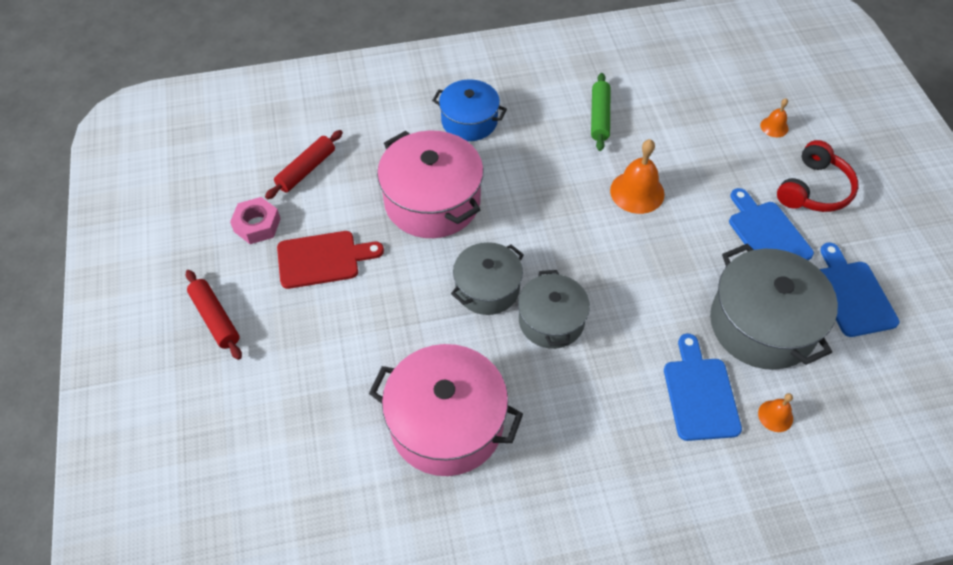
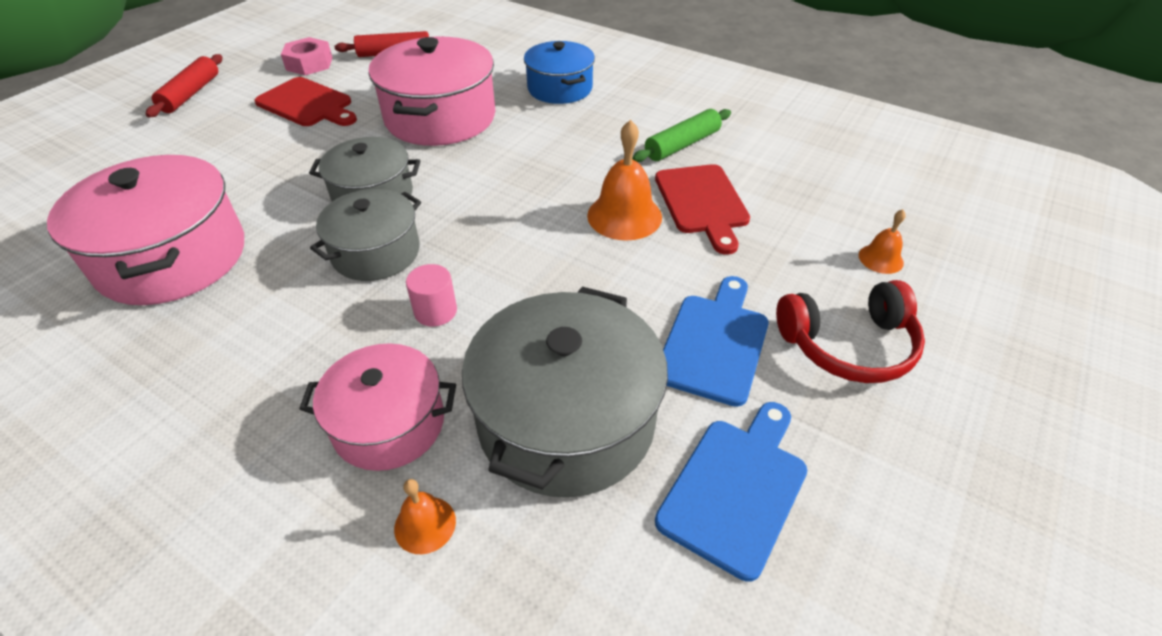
camera: 45 degrees right, 10 degrees down
blue cutting board [664,334,742,441] -> pink pot [299,343,456,471]
none -> pink cylinder [406,264,457,326]
none -> red cutting board [655,164,750,255]

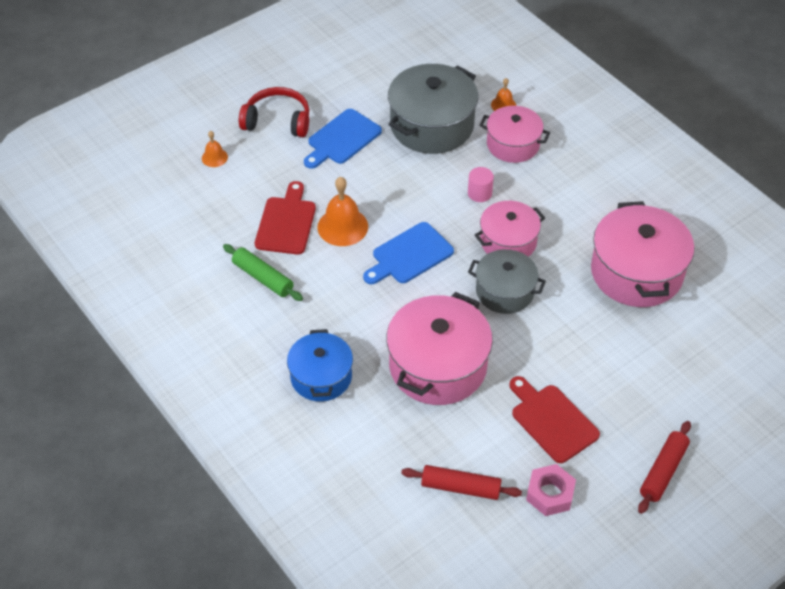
camera: 160 degrees left, 5 degrees up
grey pot [310,189,421,281] -> pink pot [475,201,545,257]
green rolling pin [632,109,731,162] -> green rolling pin turned 60 degrees clockwise [223,244,303,301]
blue cutting board [655,402,807,582] -> blue cutting board moved to [363,222,454,284]

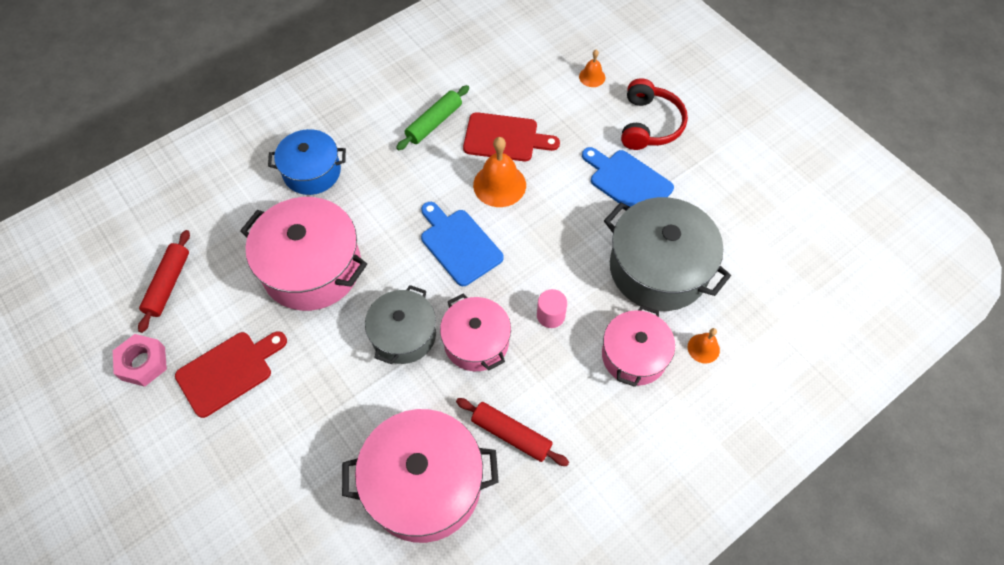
camera: 90 degrees right, 10 degrees up
red rolling pin [638,421,691,514] -> red rolling pin moved to [456,398,569,466]

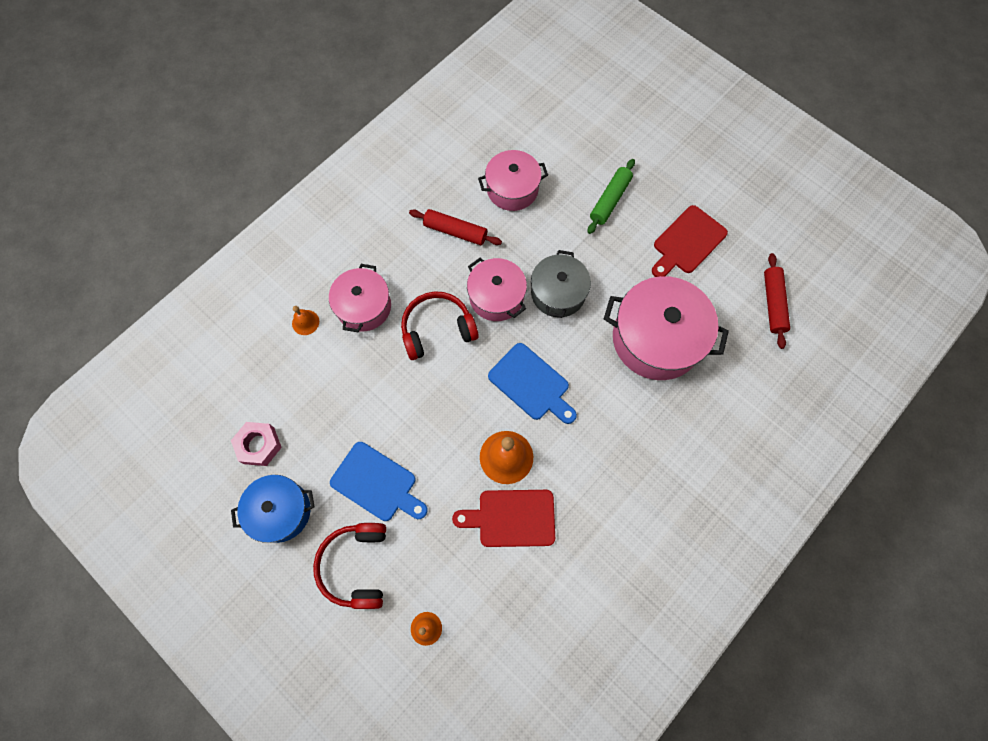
camera: 170 degrees right, 10 degrees up
pink nut [113,334,167,387] -> pink nut moved to [231,422,282,466]
blue pot [268,129,346,195] -> blue pot moved to [231,475,315,543]
pink pot [342,409,499,543] -> pink pot [478,150,548,211], size x0.63
green rolling pin [396,85,469,150] -> green rolling pin moved to [588,159,635,234]
pink cylinder [537,289,567,328] -> red headphones [401,291,479,360]
grey pot [604,197,731,311] -> none

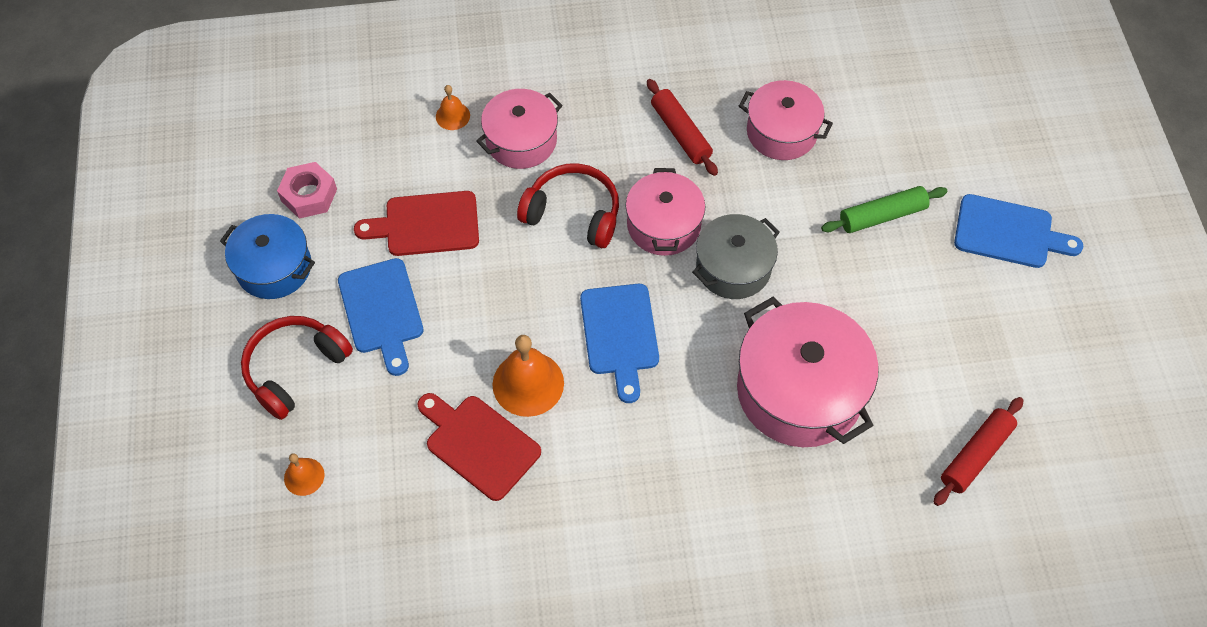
camera: 40 degrees right, 10 degrees down
red cutting board [652,205,728,277] -> red cutting board moved to [354,191,479,256]
none -> blue cutting board [954,194,1083,268]

